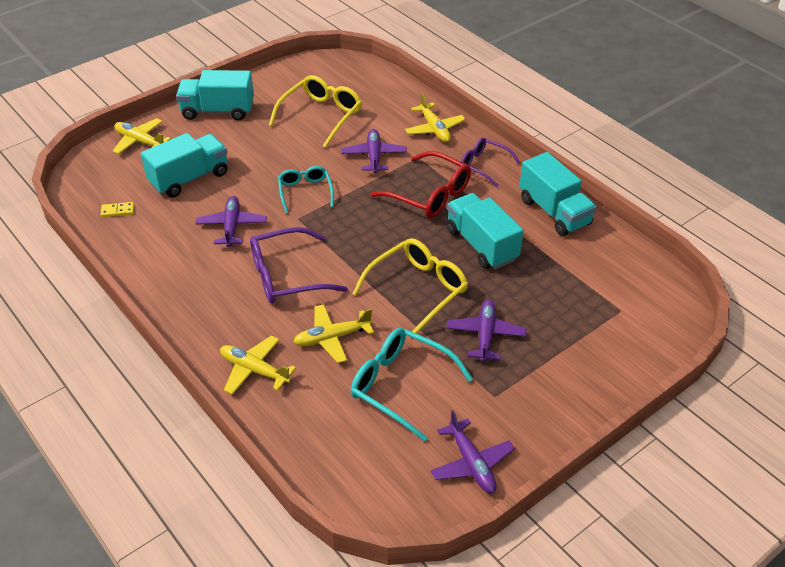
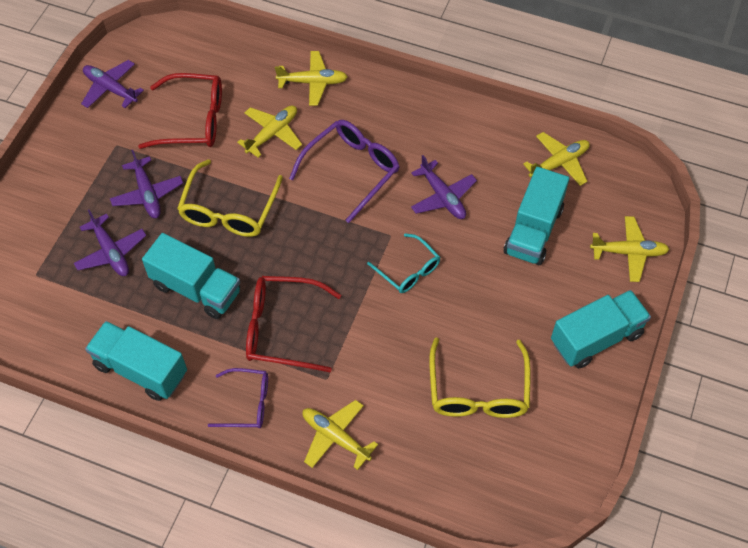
camera: 150 degrees right, 15 degrees up
yellow domino [101,202,134,217] -> yellow plane [523,132,590,186]
purple plane [342,129,407,173] -> purple plane moved to [74,209,146,276]
turquoise glasses [351,328,473,442] -> red glasses [138,73,222,149]

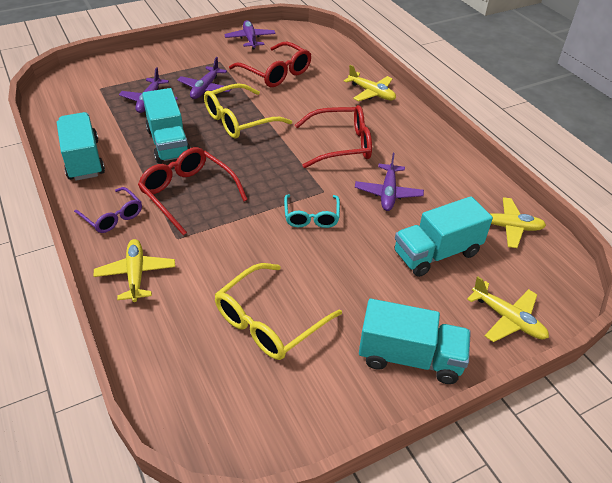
camera: 40 degrees right, 15 degrees down
yellow plane [237,106,302,158] -> none
purple glasses [289,120,400,223] -> red glasses [295,105,372,168]

